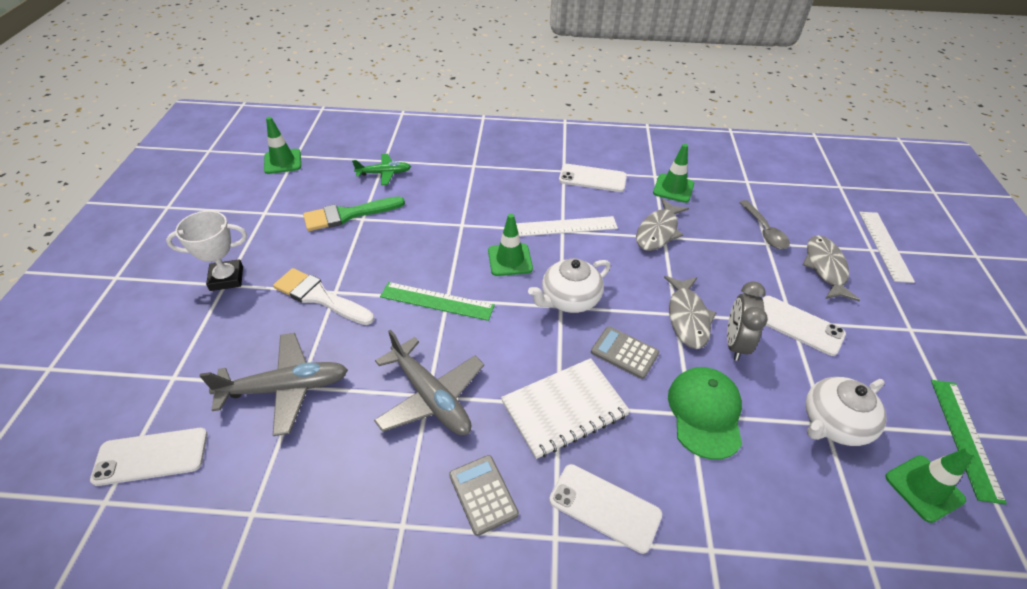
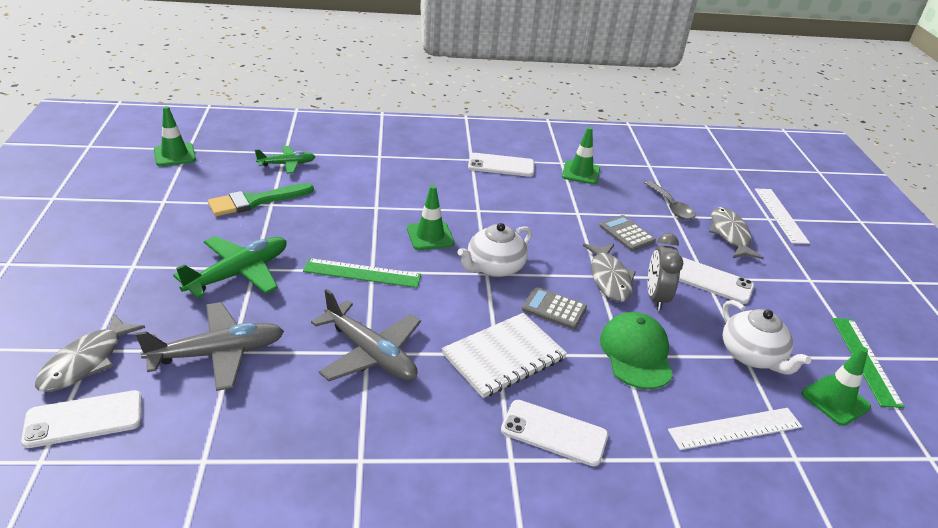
camera: 10 degrees left, 10 degrees down
white trophy [166,211,247,291] -> none
white brush [273,268,374,325] -> green plane [173,236,287,298]
grey calculator [449,455,519,536] -> grey calculator moved to [599,215,656,251]
white ruler [516,216,618,236] -> white ruler moved to [668,408,802,450]
grey fish [636,198,689,251] -> grey fish moved to [35,314,145,392]
white teapot [806,377,887,446] -> white teapot turned 75 degrees counterclockwise [723,300,811,375]

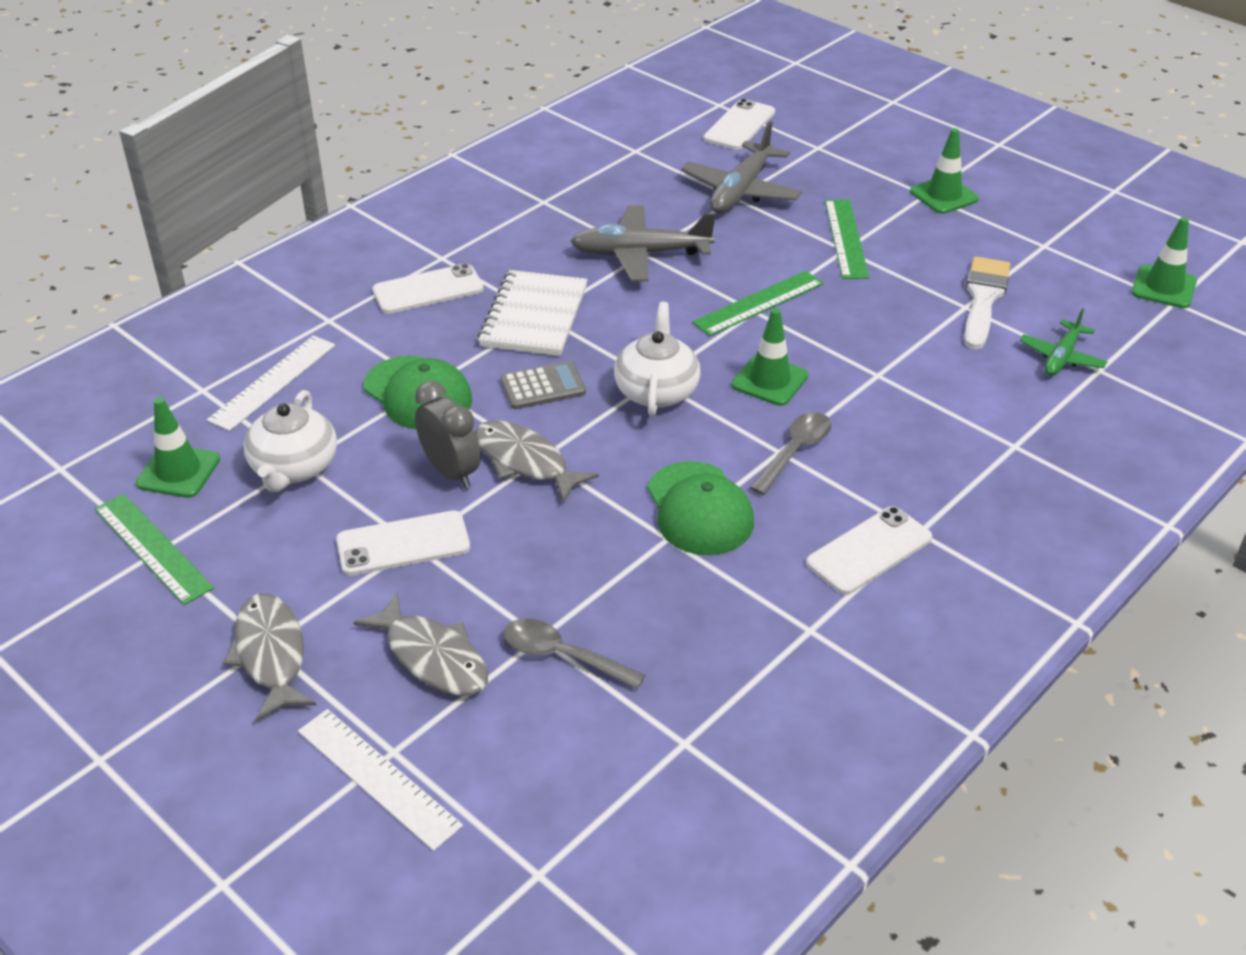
camera: 140 degrees right, 5 degrees up
grey fish [35,314,145,392] -> grey fish moved to [223,593,317,722]
green plane [173,236,287,298] -> green ruler [825,200,869,279]
green brush [208,183,314,216] -> white brush [964,257,1010,350]
green traffic cone [562,127,600,184] -> green traffic cone moved to [910,128,979,214]
grey calculator [599,215,656,251] -> none
white teapot [723,300,811,375] -> white teapot turned 105 degrees counterclockwise [244,390,337,492]
none -> green cap [647,461,754,555]
none -> grey spoon [749,412,832,495]

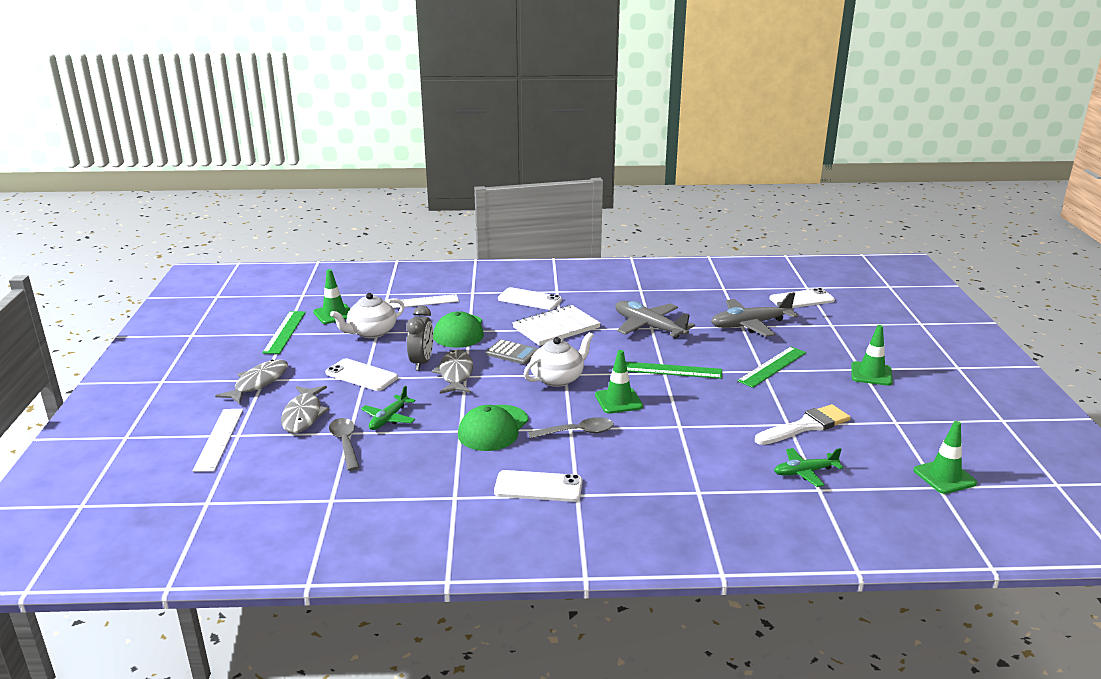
camera: 45 degrees right, 15 degrees down
none -> green plane [361,386,416,430]

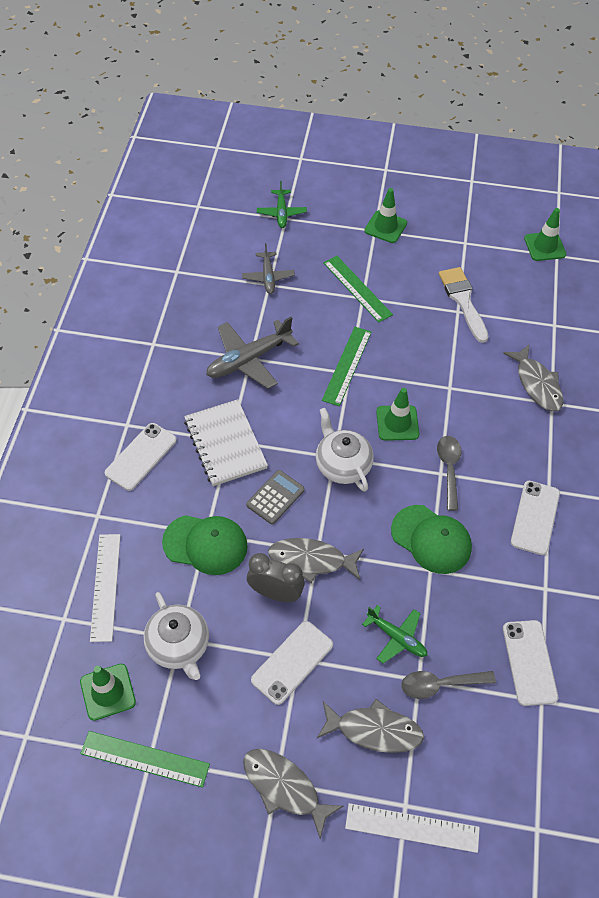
camera: 80 degrees left, 30 degrees up
grey plane [711,292,798,337] -> grey plane [242,243,295,294], size x0.60
white phone [769,288,835,308] -> white phone moved to [503,620,558,706]
green plane [774,448,843,487] -> green plane moved to [257,181,307,228]
none -> grey fish [503,344,563,411]

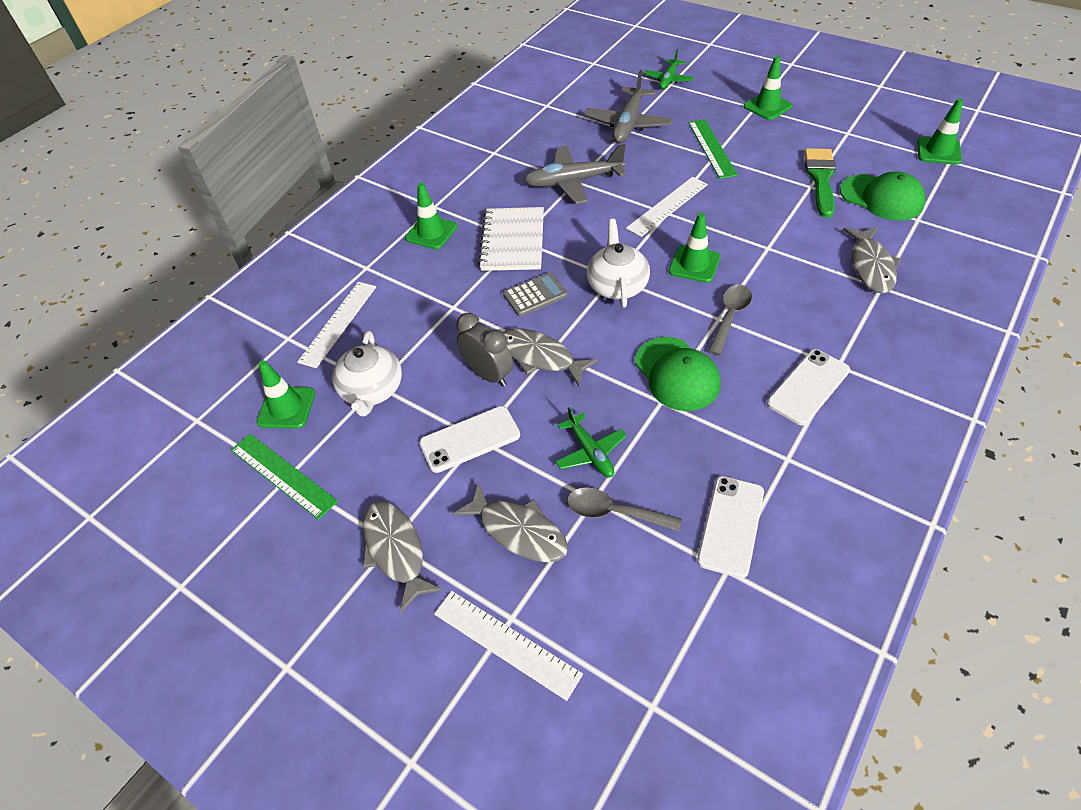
camera: 30 degrees right, 5 degrees down
white phone [105,423,177,491] -> green traffic cone [405,183,457,250]
green cap [162,515,248,575] -> green cap moved to [840,172,926,221]
grey plane [242,243,295,294] -> grey plane [585,70,673,143], size x1.66
green ruler [322,327,372,406] -> white ruler [626,177,708,237]
white brush [439,267,489,343] -> green brush [804,148,836,218]

